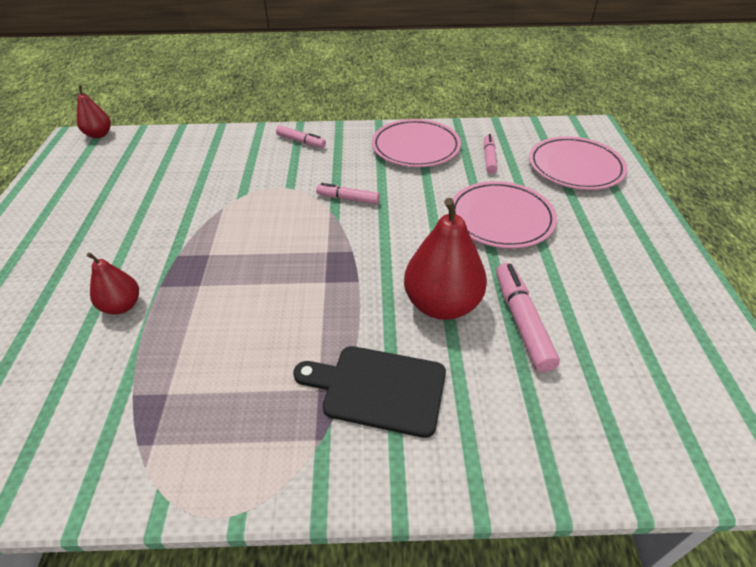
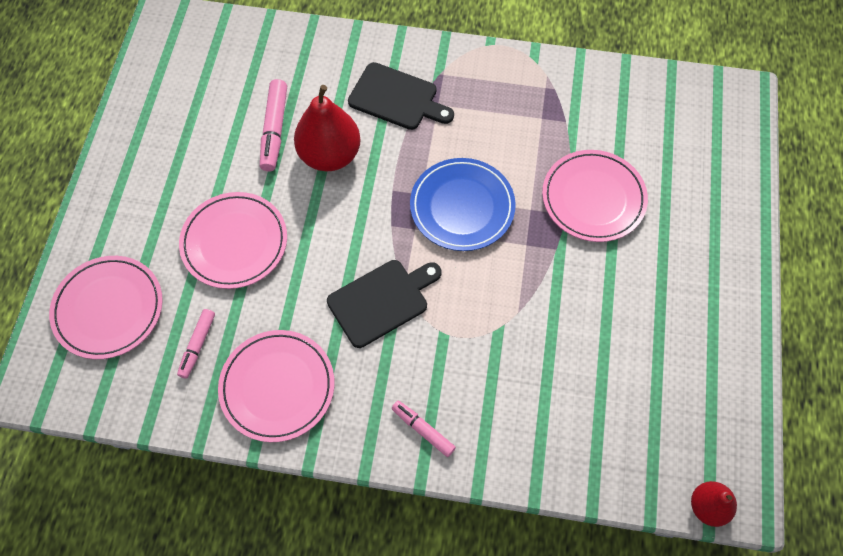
camera: 170 degrees left, 20 degrees up
red pear [87,252,139,314] -> pink plate [542,150,648,242]
pink marker [316,183,380,204] -> black cutting board [327,260,442,348]
none -> blue plate [410,158,516,251]

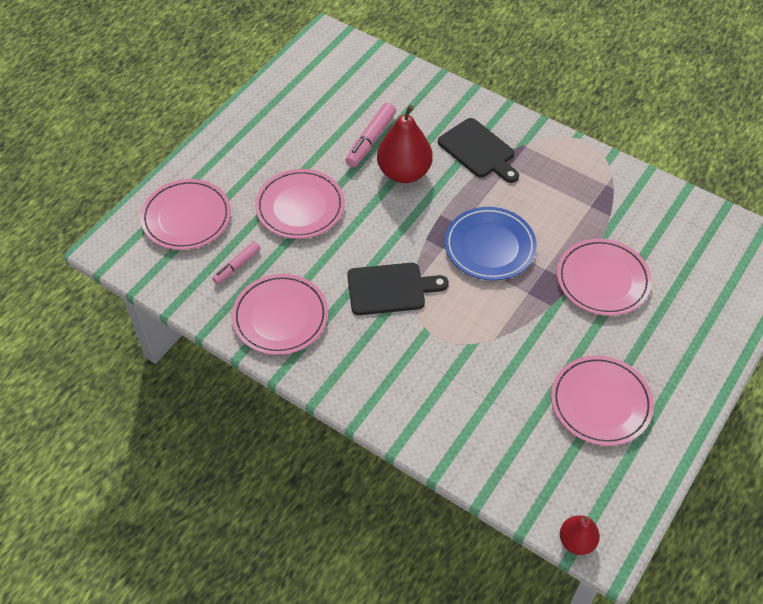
camera: 25 degrees right, 10 degrees down
pink marker [392,400,456,457] -> none
none -> pink plate [551,355,654,446]

